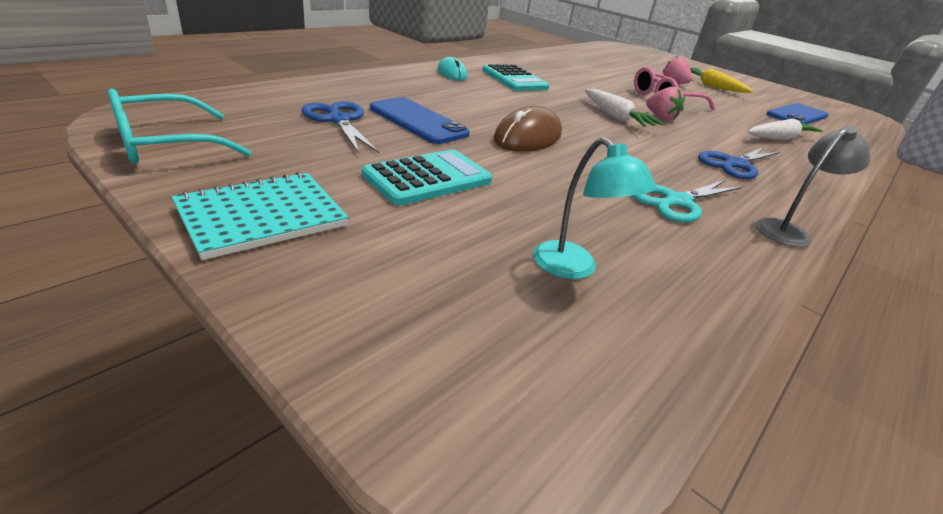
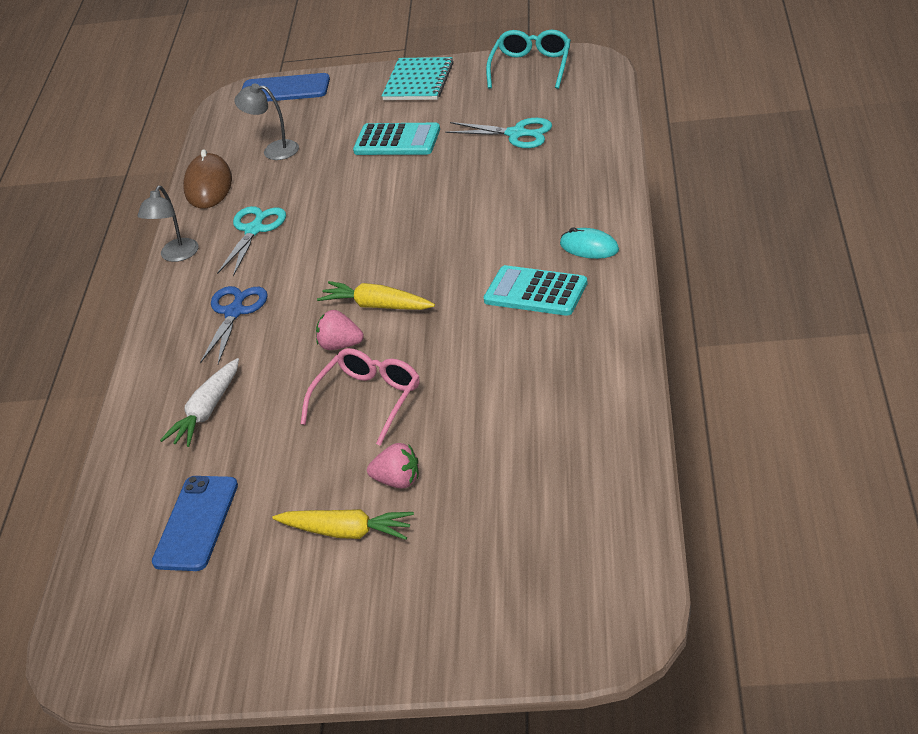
camera: 150 degrees right, 5 degrees up
blue scissors [302,101,379,153] -> turquoise scissors [445,118,552,148]
turquoise calculator [362,149,492,206] -> turquoise calculator turned 90 degrees counterclockwise [353,123,440,155]
blue phone [370,97,470,144] -> blue phone moved to [242,73,330,101]
brown mouse [494,106,562,152] -> brown mouse moved to [183,149,232,209]
turquoise lamp [533,137,657,279] -> grey lamp [234,83,299,160]
white carrot [585,89,664,127] -> yellow carrot [317,281,435,310]

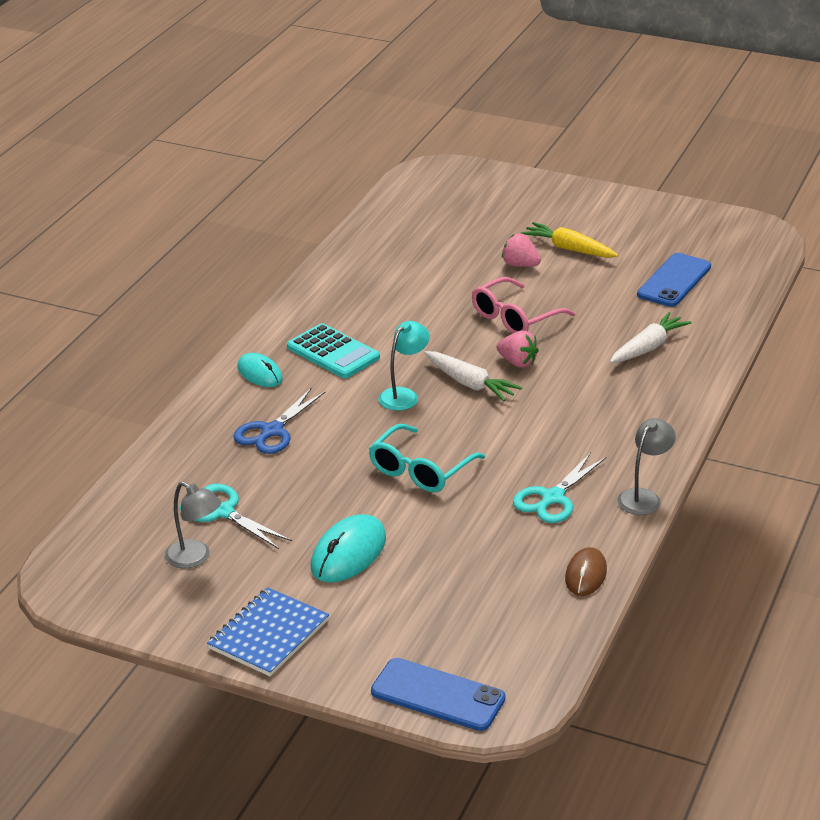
camera: 165 degrees left, 5 degrees down
brown mouse [183,149,232,209] -> brown mouse [565,547,607,596], size x0.66
blue scissors [200,286,268,364] -> blue scissors moved to [233,388,325,454]
grey lamp [234,83,299,160] -> grey lamp moved to [165,482,221,568]
yellow carrot [317,281,435,310] -> white carrot [424,351,522,401]
turquoise calculator [353,123,440,155] -> turquoise mouse [311,514,386,582]
turquoise notebook [382,57,454,100] -> blue notebook [207,587,329,676]
turquoise glasses [486,30,571,89] -> turquoise glasses moved to [369,424,485,492]
none -> turquoise lamp [378,321,430,410]

